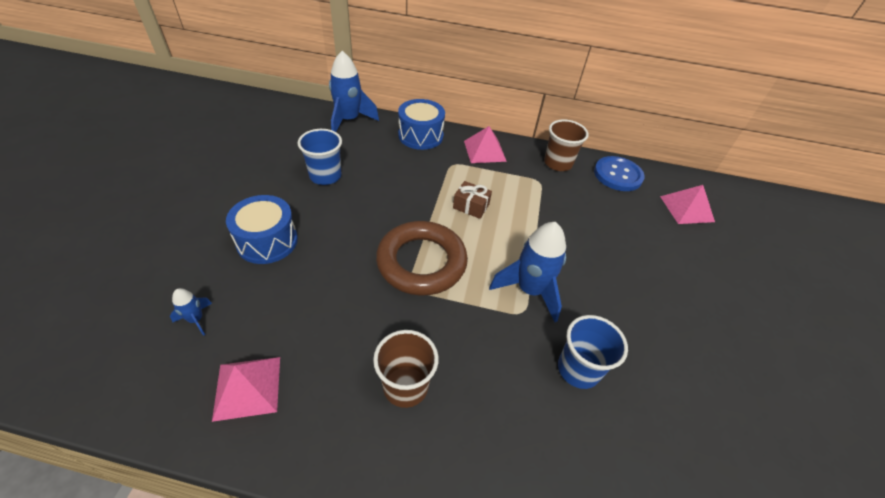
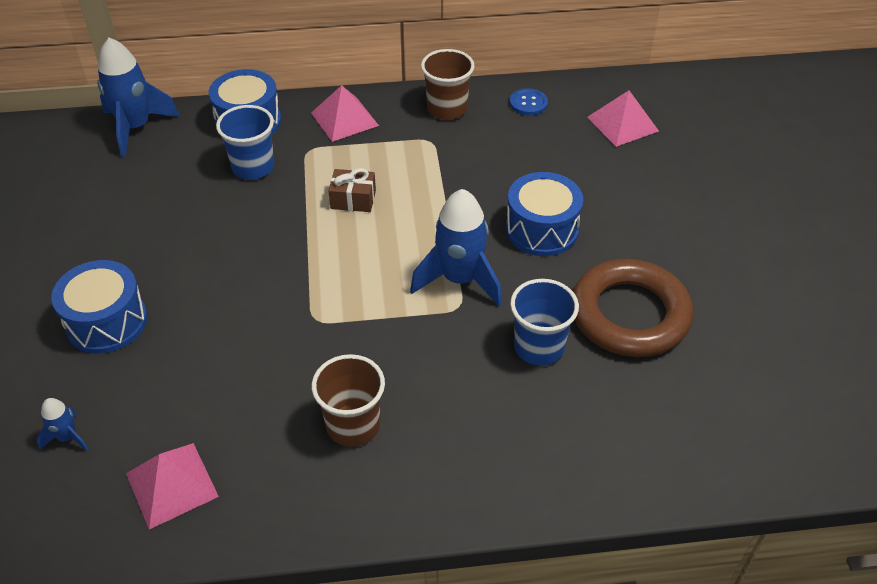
camera: 15 degrees left, 0 degrees up
blue cup [298,129,342,185] -> blue cup moved to [216,105,275,180]
brown ring [376,221,468,296] -> brown ring moved to [573,259,693,357]
blue button [594,156,645,191] -> blue button [510,88,548,116], size x0.58
none -> blue drum [506,172,583,256]

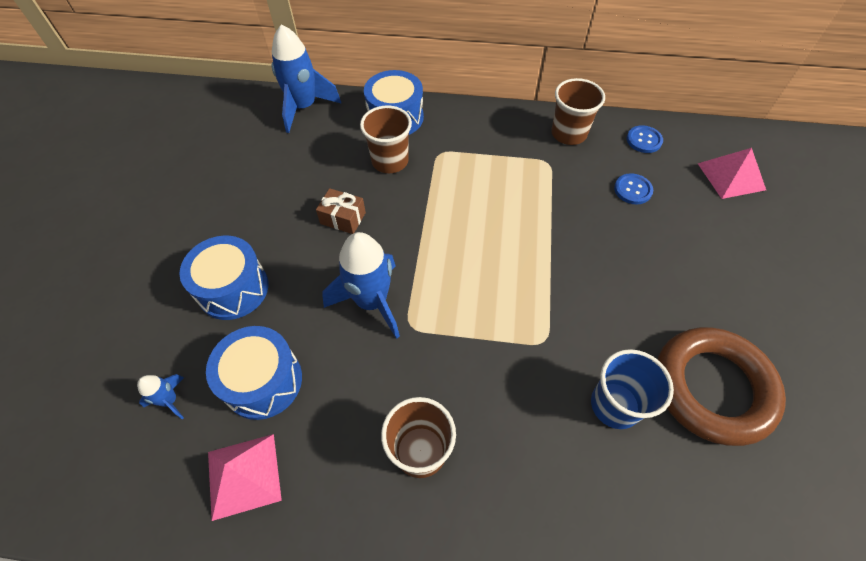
camera: 15 degrees right, 10 degrees up
blue cup [216,105,275,180] -> brown cup [360,106,412,173]
pink pyramid [311,85,379,142] -> none
brown gift [328,168,376,212] -> brown gift moved to [316,188,366,234]
blue rocket [410,189,502,306] -> blue rocket moved to [322,232,400,339]
blue drum [506,172,583,256] -> blue drum moved to [206,326,302,420]
none -> blue button [614,173,653,205]

